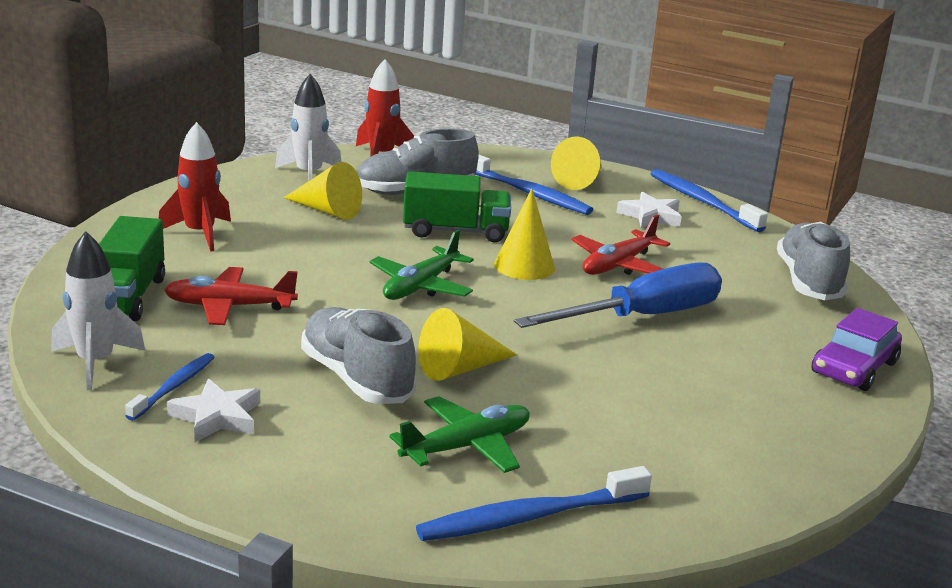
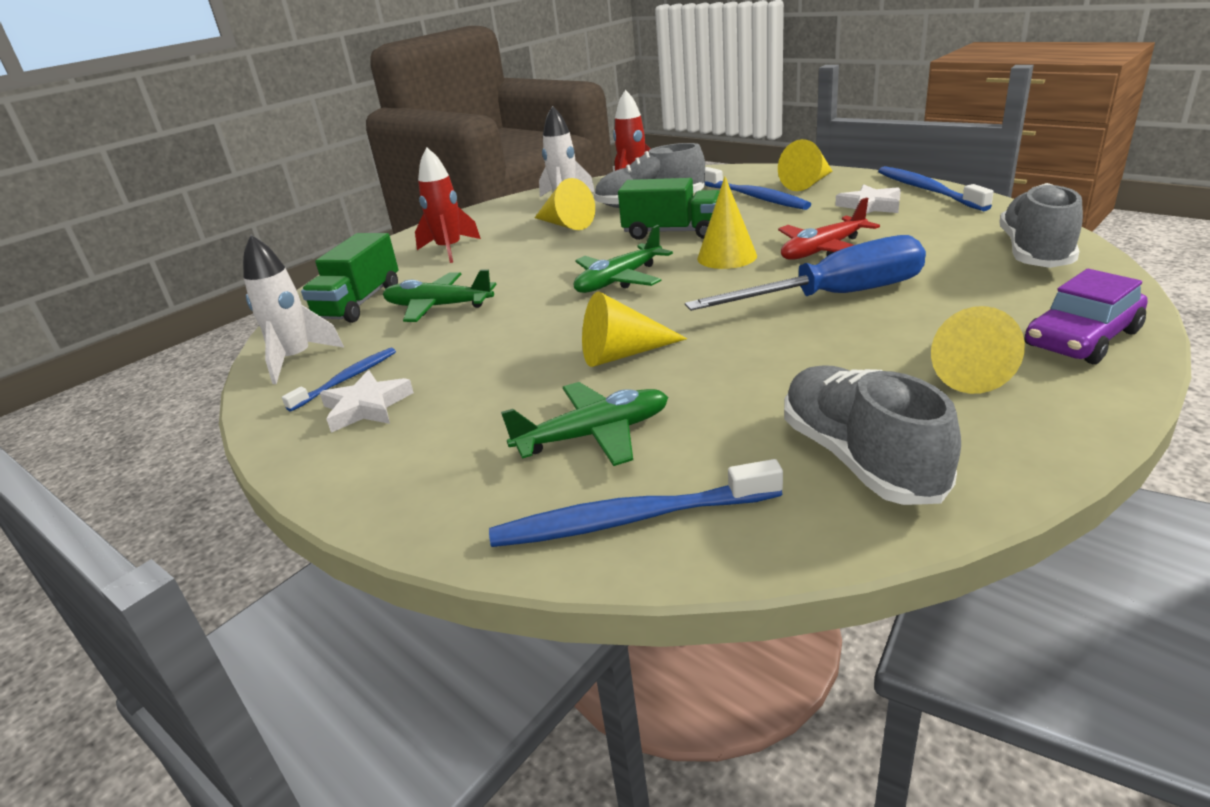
camera: 20 degrees right, 5 degrees up
red plane [164,267,298,325] -> green plane [383,269,496,322]
grey shoe [301,307,417,404] -> grey shoe moved to [784,365,961,505]
none -> yellow cone [931,306,1025,394]

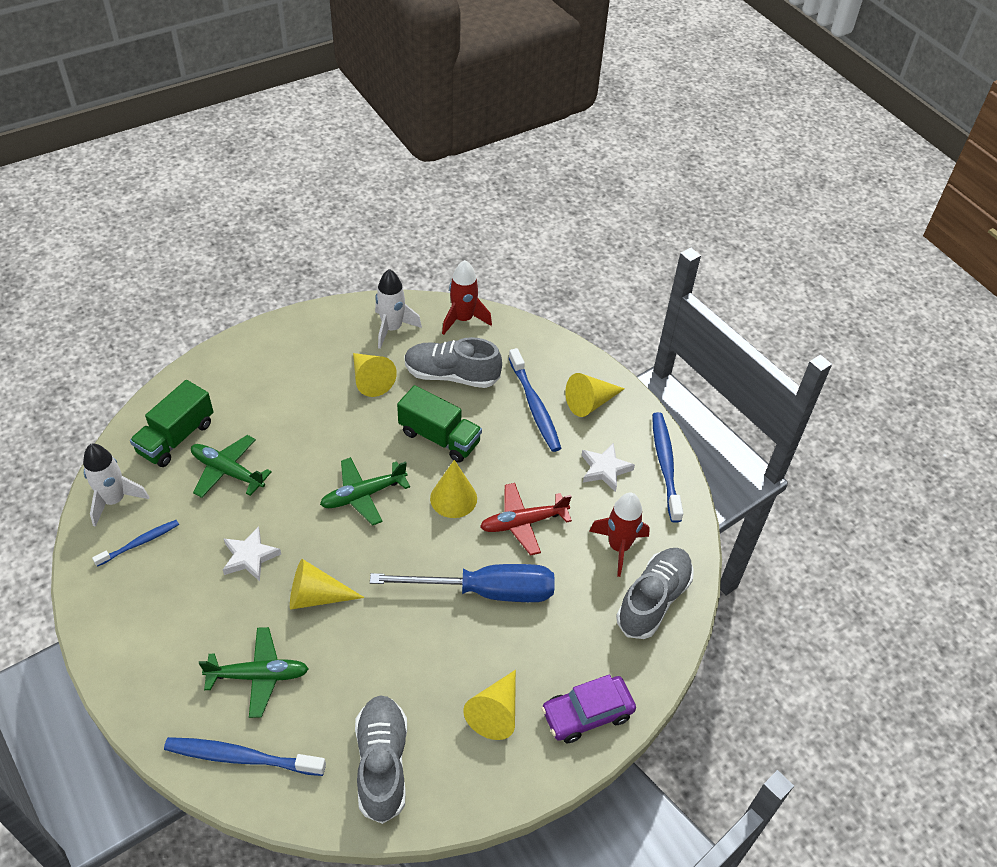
camera: 10 degrees right, 20 degrees up
white star [320,370,414,433] -> white star moved to [223,526,281,581]
red rocket [415,147,481,263] -> red rocket moved to [589,493,650,577]

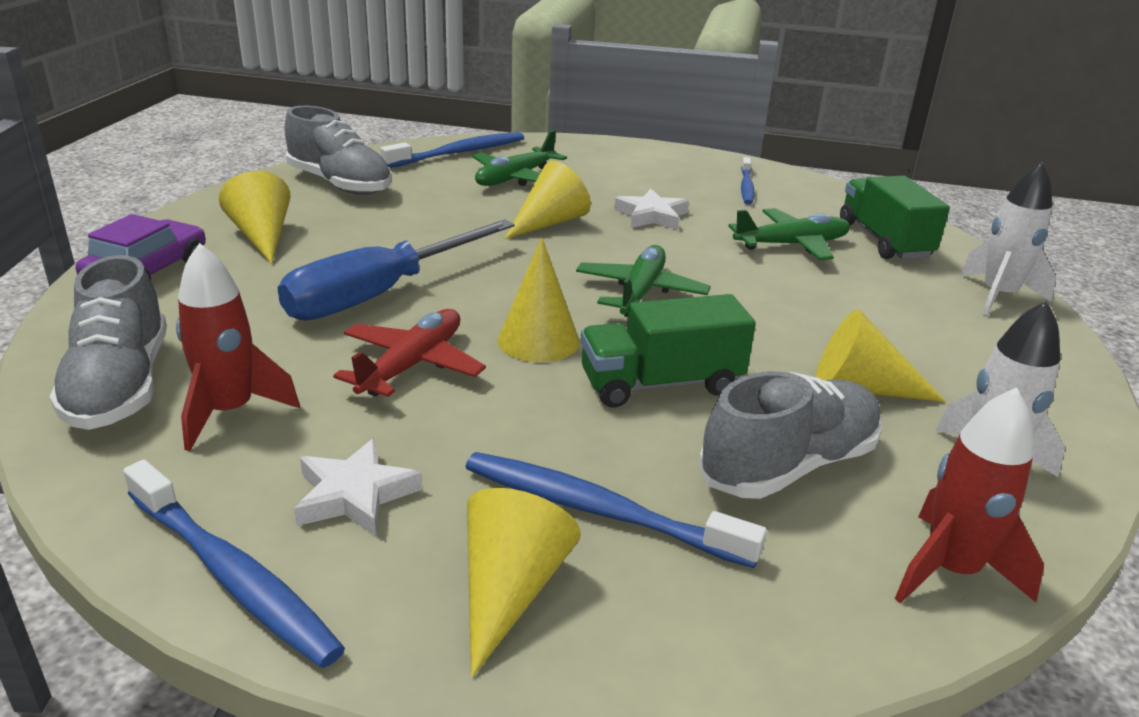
camera: 135 degrees right, 20 degrees down
white rocket [83,444,149,527] -> white rocket moved to [960,162,1056,316]

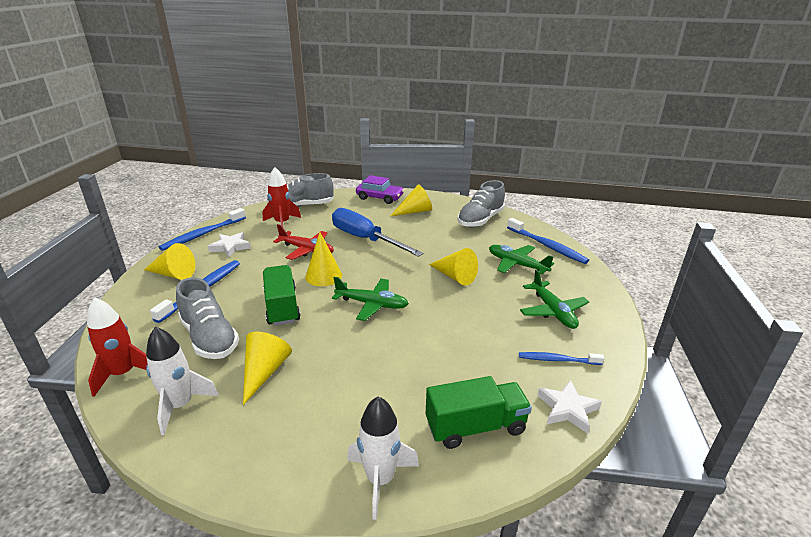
camera: 90 degrees right, 0 degrees up
white star [614,188,689,230] -> white star moved to [537,380,602,434]
green plane [728,208,850,260] -> green plane moved to [520,269,589,329]

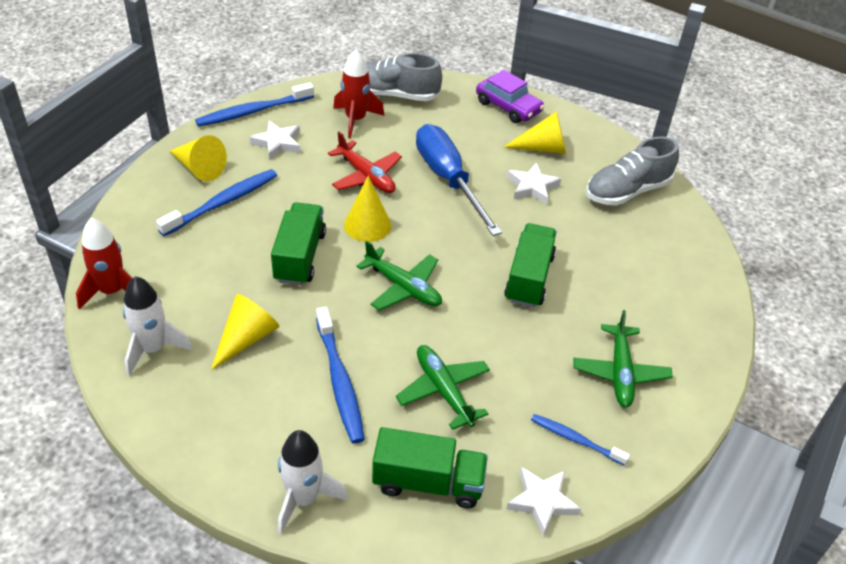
camera: 20 degrees right, 15 degrees up
grey shoe [176,277,239,359] -> none
yellow cone [429,248,478,286] -> green truck [504,223,557,308]
green plane [489,245,554,274] -> green plane moved to [396,345,490,430]
blue toothbrush [507,218,589,264] -> blue toothbrush moved to [316,307,365,444]
none -> white star [507,162,561,204]

